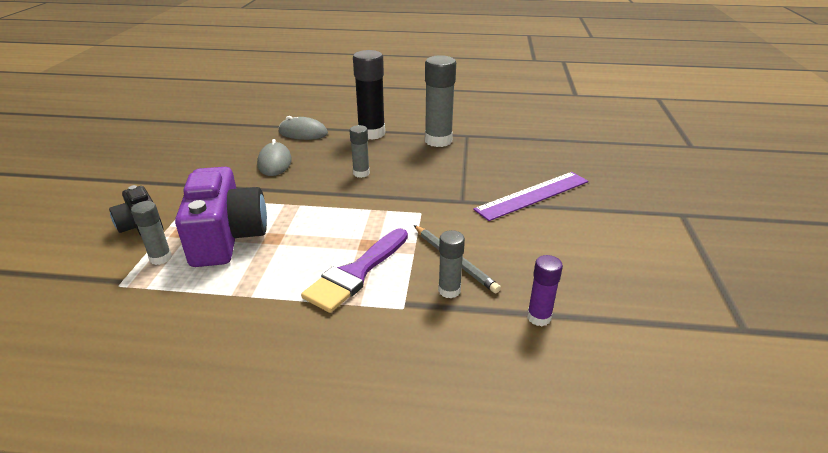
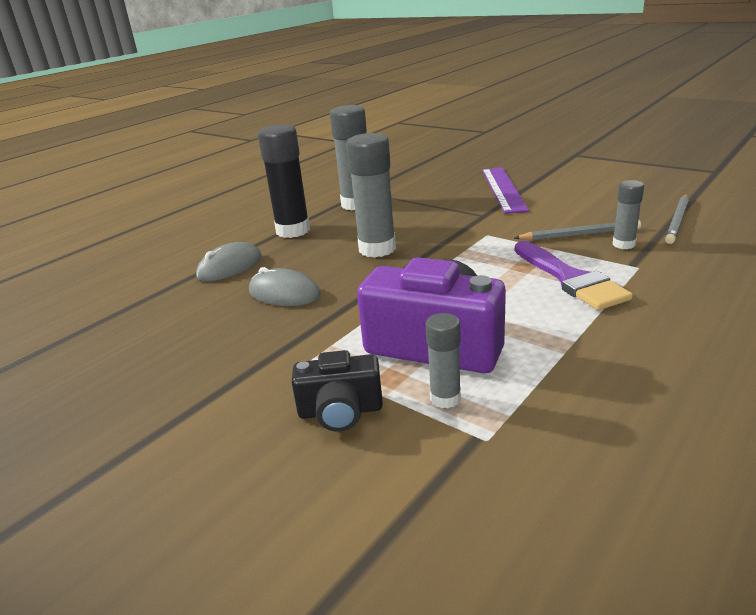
camera: 55 degrees left, 5 degrees down
grey glue stick [350,125,370,178] -> grey glue stick [346,133,396,258], size x1.86
purple glue stick [527,255,563,326] -> grey pencil [665,194,689,244]

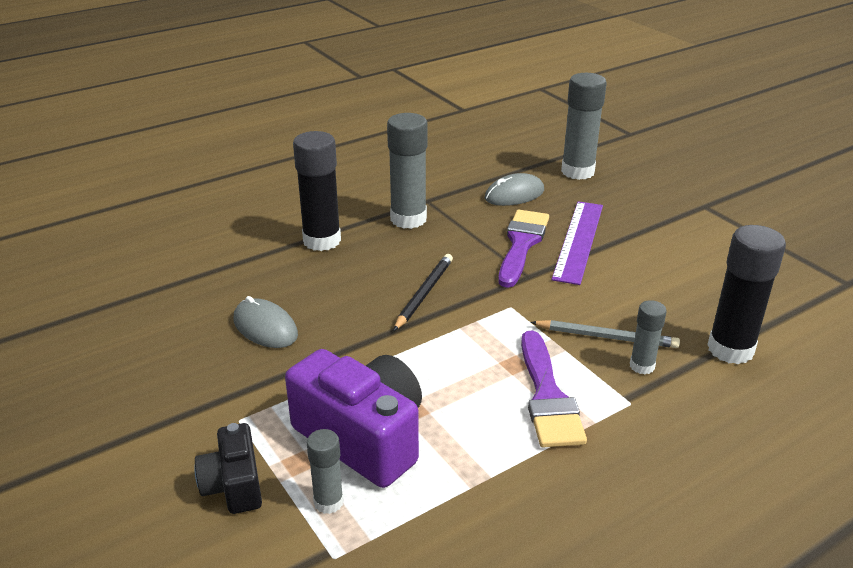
camera: 15 degrees right, 5 degrees up
grey mouse [196,242,262,281] -> grey mouse moved to [485,173,544,206]
black camera [292,350,383,432] -> black camera turned 60 degrees clockwise [194,423,262,514]
grey glue stick [346,133,396,258] -> grey glue stick moved to [561,73,607,180]
grey pencil [665,194,689,244] -> black glue stick [707,225,786,364]
none -> black pencil [394,254,453,331]
none -> purple brush [498,210,549,288]

